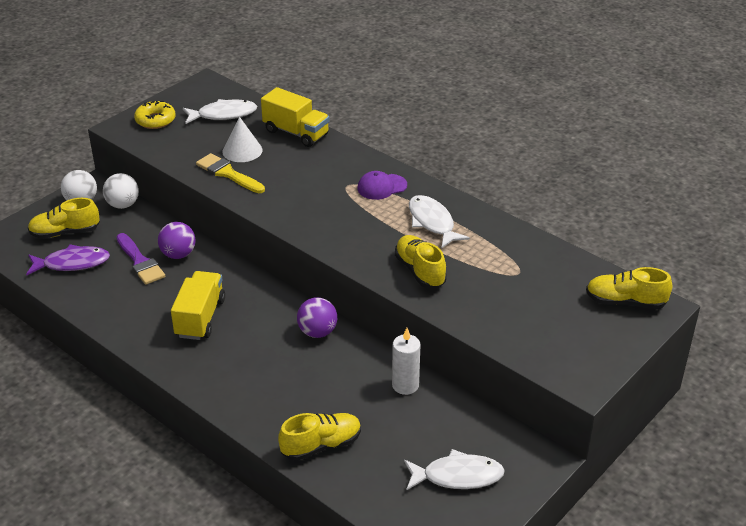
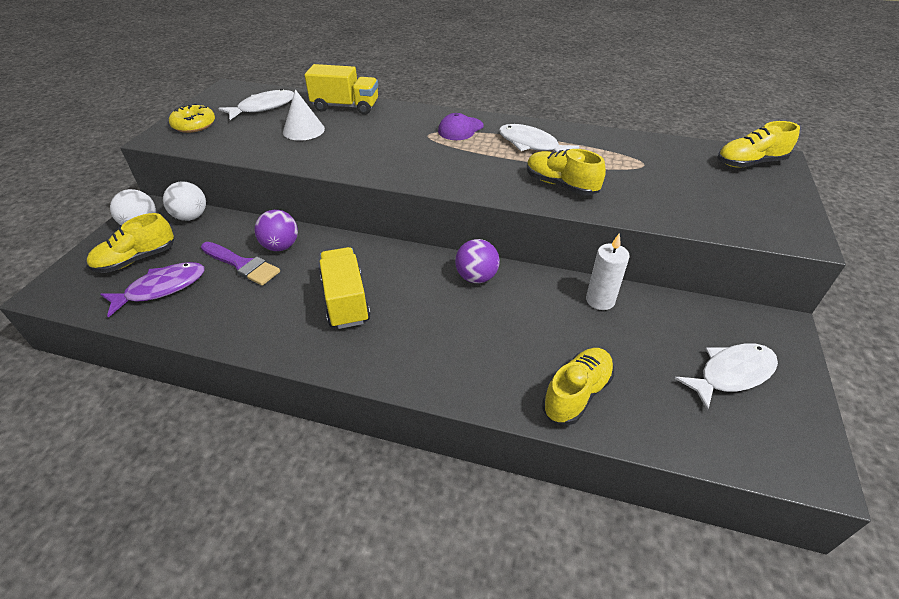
camera: 25 degrees left, 5 degrees up
yellow brush [196,153,265,193] -> none

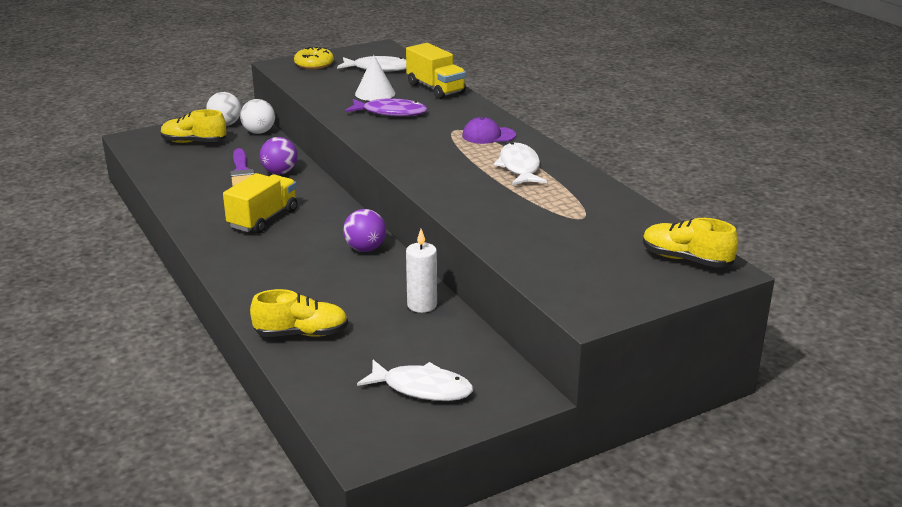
camera: 45 degrees right, 15 degrees down
purple fish [100,262,204,318] -> purple fish moved to [345,98,428,117]
yellow shoe [527,149,606,195] -> none

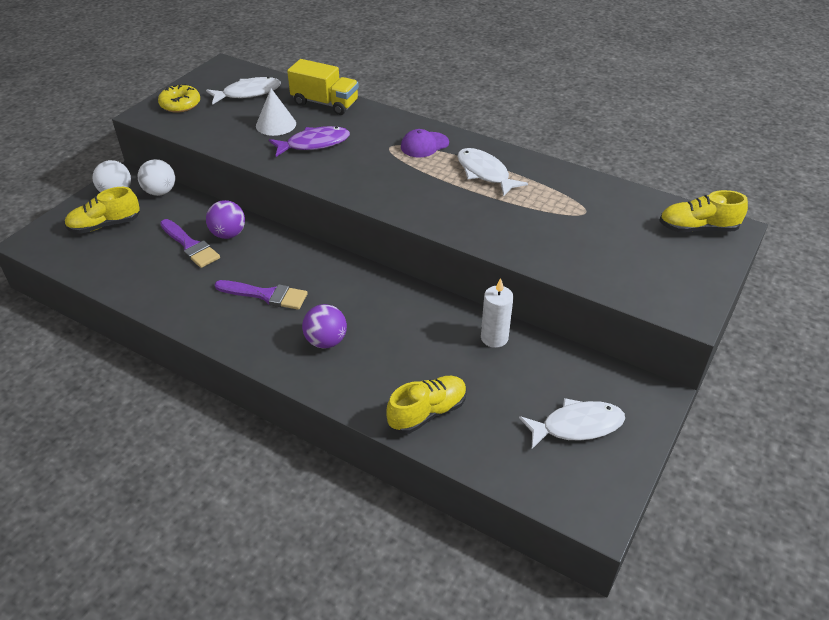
camera: 30 degrees left, 15 degrees up
yellow truck [223,173,297,234] -> purple brush [214,280,308,310]
purple ball [343,209,386,252] -> purple ball moved to [302,304,347,348]

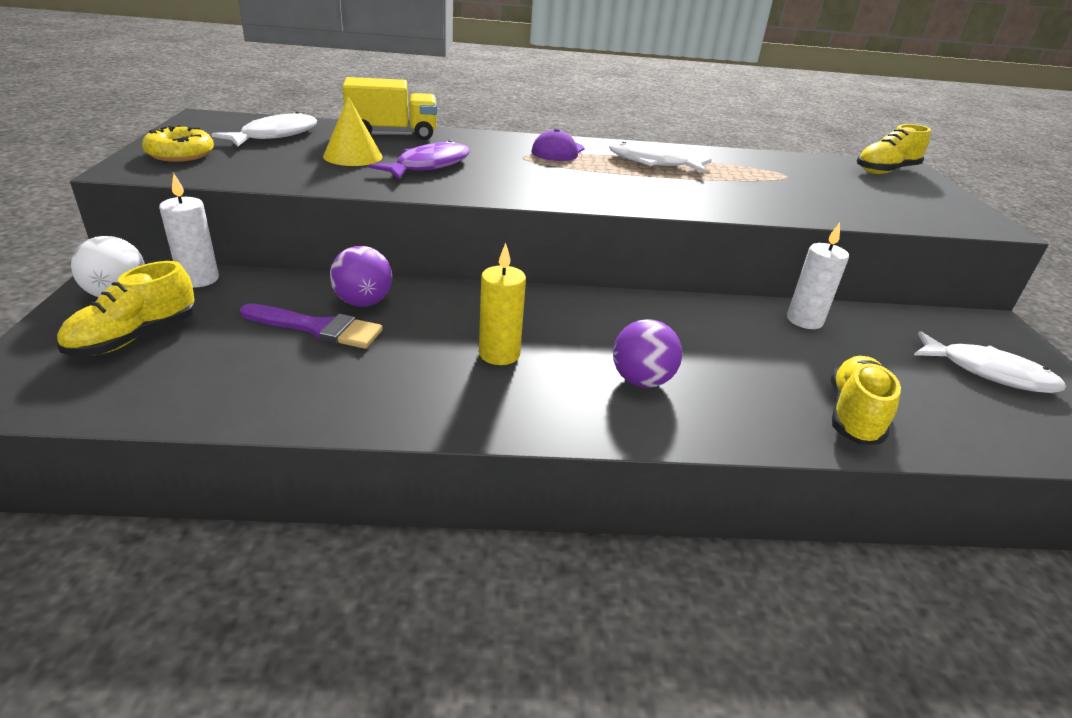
camera: 35 degrees left, 10 degrees down
white ball [138,159,175,196] -> white candle [159,174,219,288]
purple brush [214,280,308,310] -> yellow candle [479,243,526,365]
white cone [256,89,296,136] -> yellow cone [323,96,383,166]
white fish [519,398,625,449] -> white fish turned 75 degrees clockwise [914,331,1066,393]

